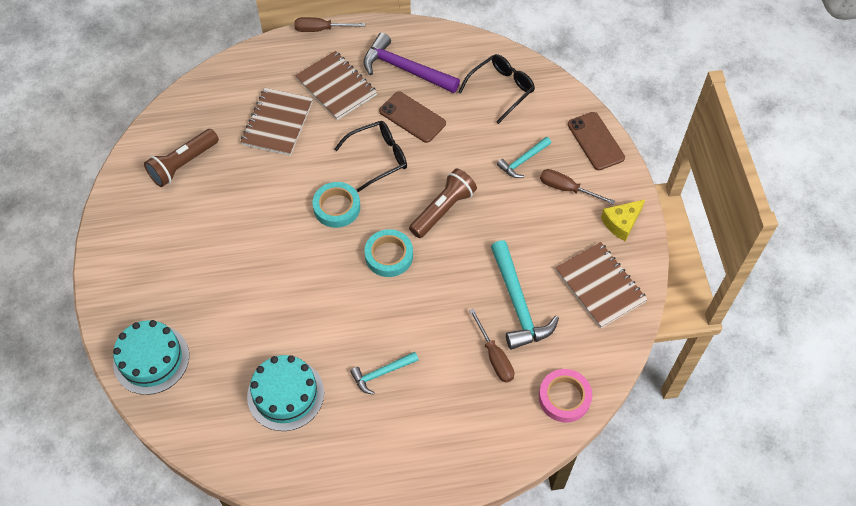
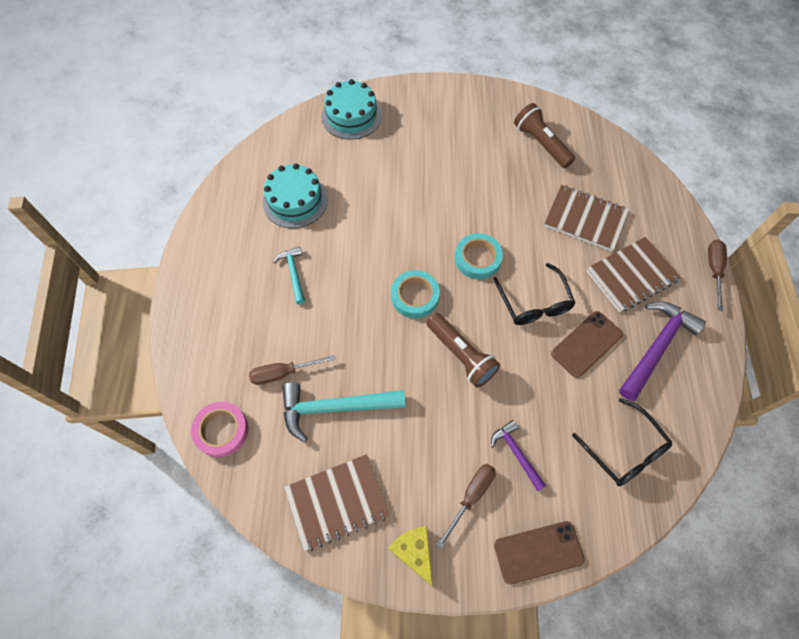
camera: 100 degrees right, 5 degrees up
turquoise hammer [497,137,551,178] -> purple hammer [491,420,546,491]

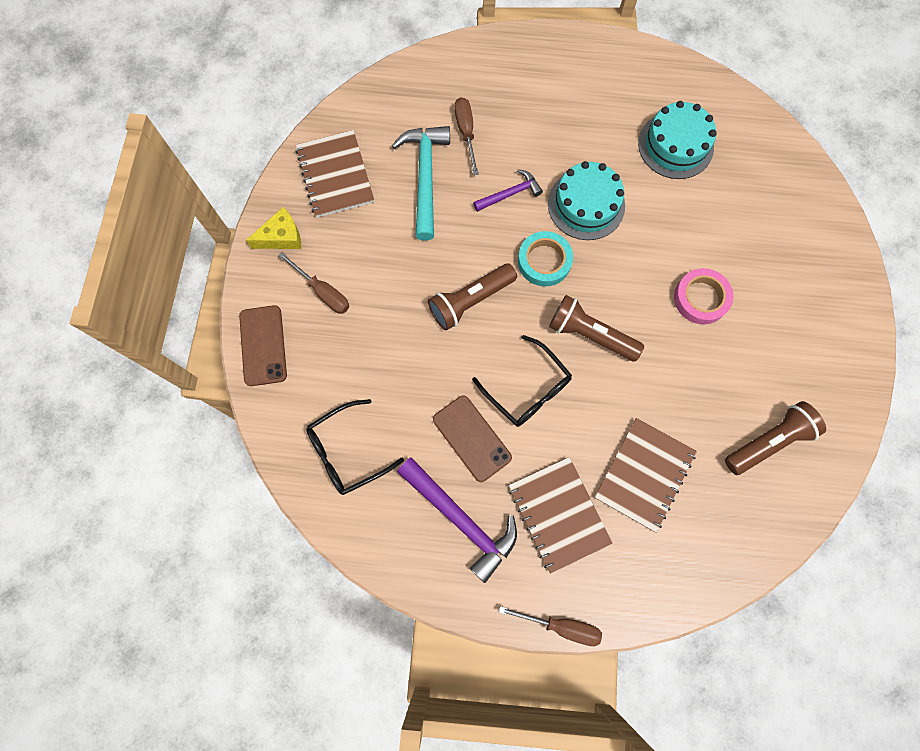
camera: 95 degrees right, 10 degrees up
pink tape [191,402,248,457] -> pink tape moved to [674,268,733,324]
turquoise hammer [273,247,305,305] -> none
turquoise cake [321,79,382,140] -> turquoise cake moved to [548,161,625,240]
turquoise tape [455,233,503,279] -> brown flashlight [549,295,644,361]
purple hammer [491,420,546,491] -> purple hammer moved to [473,169,543,212]
black glasses [493,263,575,325] -> black glasses turned 120 degrees counterclockwise [472,335,572,427]

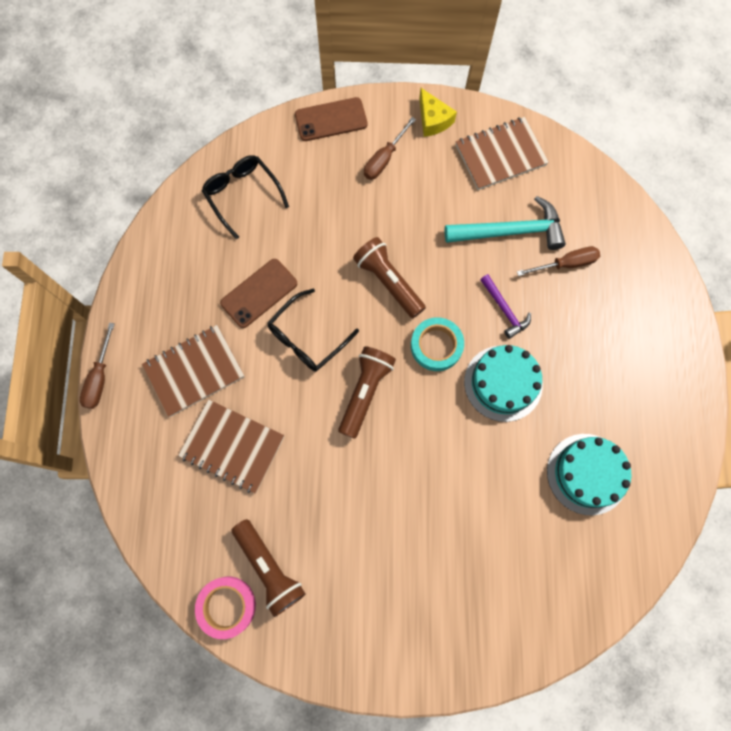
camera: 85 degrees right, 0 degrees up
purple hammer [397,458,517,583] -> none
pink tape [674,268,733,324] -> pink tape moved to [195,577,256,639]

